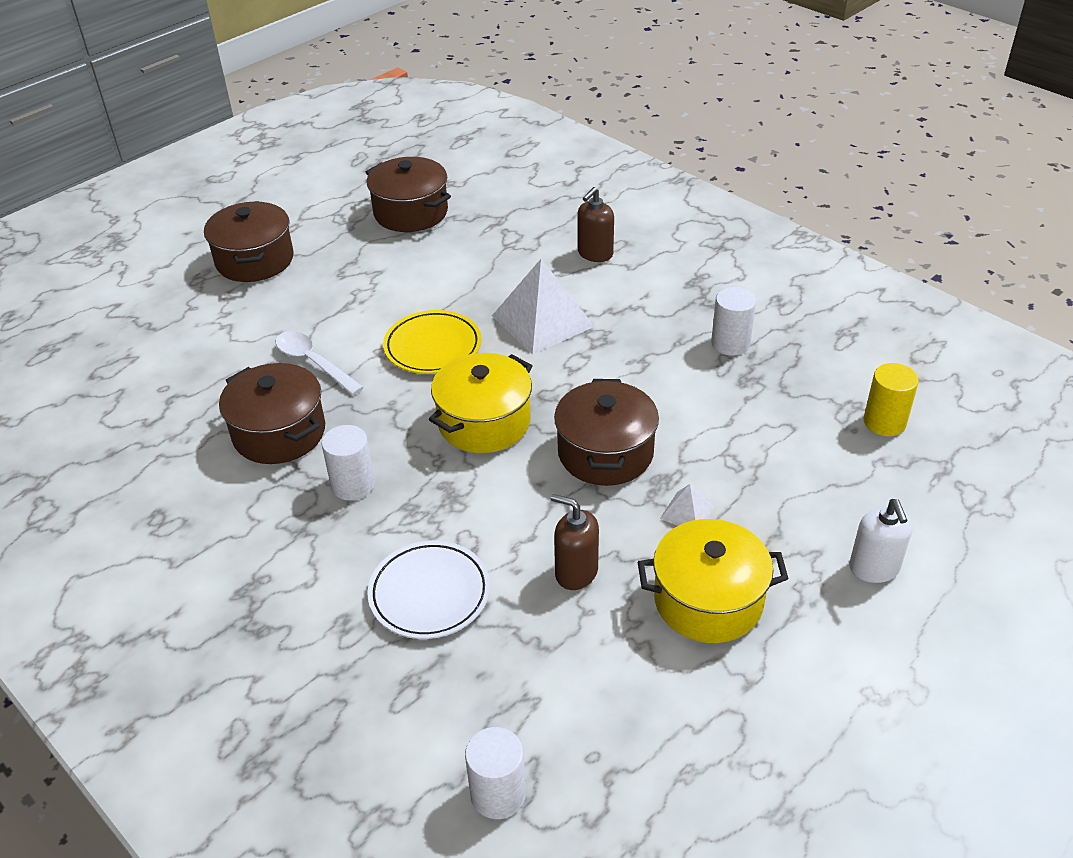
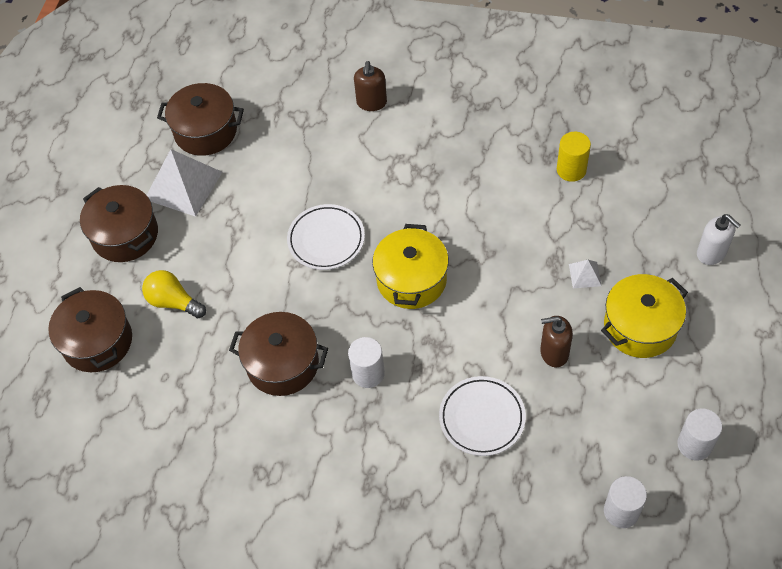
camera: 30 degrees left, 15 degrees up
white spoon [276,331,364,395] -> none
yellow plate [383,310,481,374] -> white plate [287,204,365,270]
white pyramid [492,259,595,355] -> white pyramid moved to [147,149,222,217]
brown pot [554,379,659,486] -> brown pot moved to [48,287,132,372]
white cylinder [711,287,756,356] -> white cylinder moved to [677,409,722,460]
yellow cylinder [863,363,919,436] -> yellow cylinder moved to [557,132,591,182]
none -> yellow light bulb [142,270,206,318]

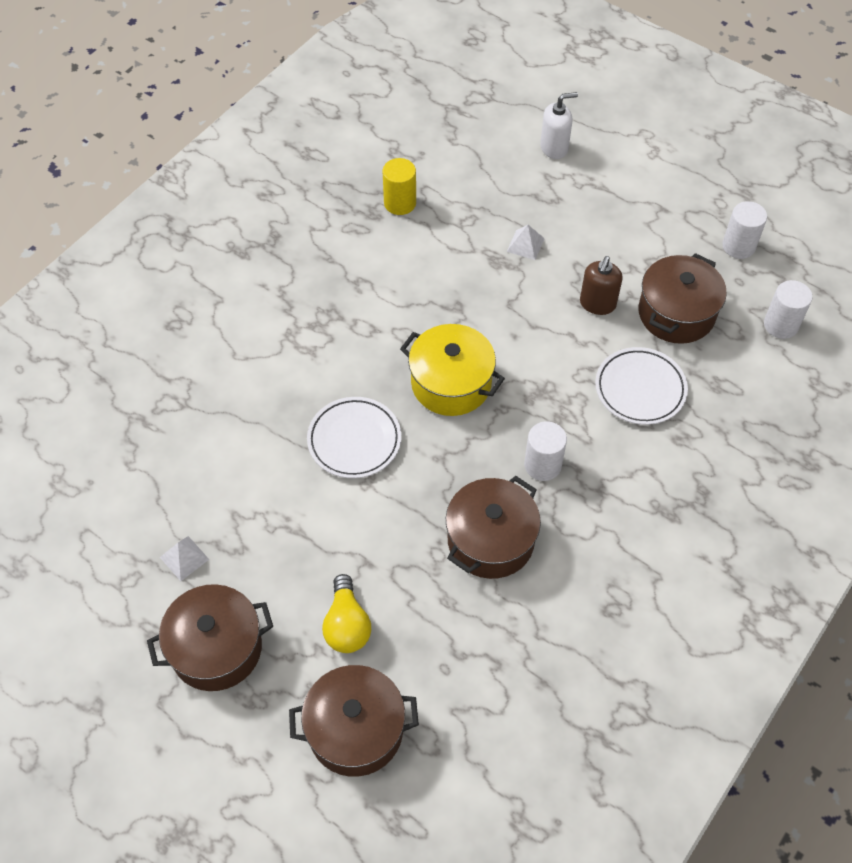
camera: 70 degrees left, 0 degrees up
yellow light bulb [142,270,206,318] -> yellow light bulb turned 60 degrees counterclockwise [322,574,371,653]
white pyramid [147,149,222,217] -> white pyramid [160,536,209,581], size x0.46
brown pot [157,83,244,156] -> brown pot moved to [639,253,727,344]
brown soap dispenser [354,61,387,111] -> none
yellow pot [601,274,688,358] -> none

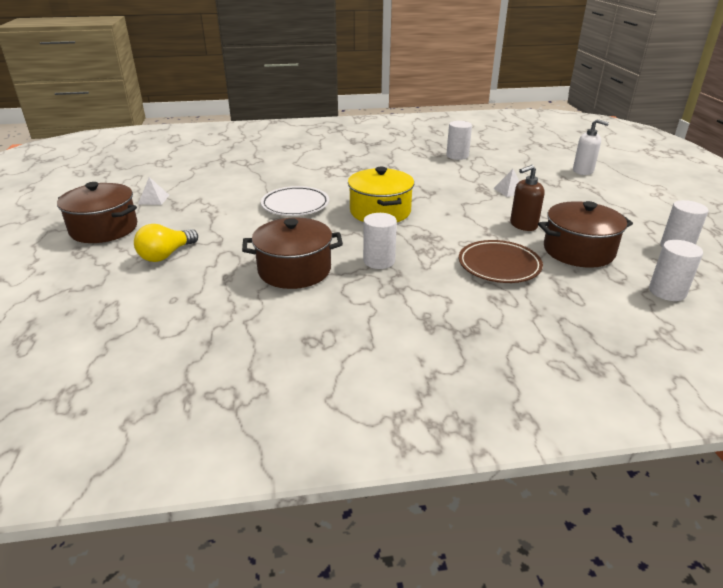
camera: 45 degrees right, 25 degrees down
brown pot [289,665,419,777] -> none
yellow cylinder [383,158,416,215] -> white cylinder [446,121,472,160]
white plate [595,347,688,425] -> brown plate [459,240,543,283]

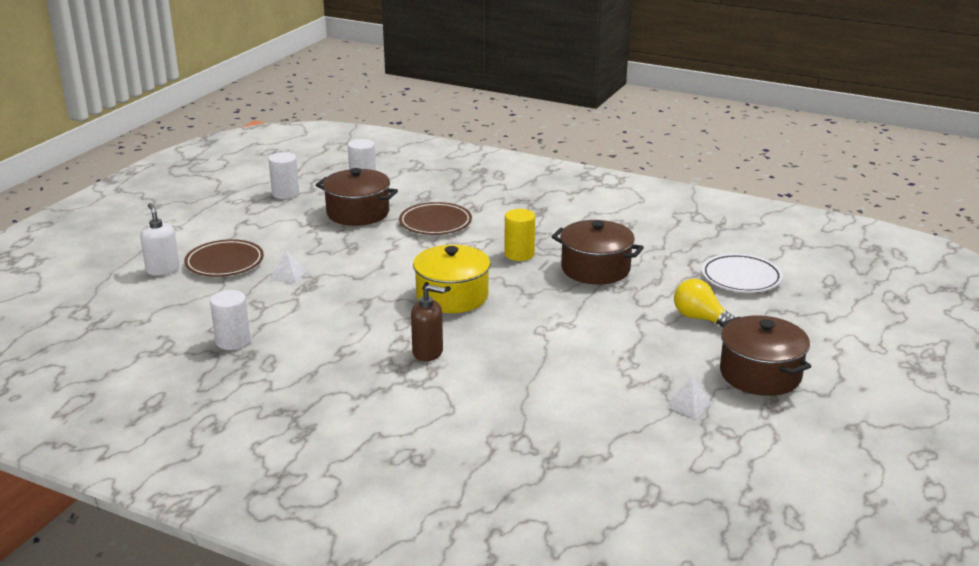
camera: 145 degrees left, 5 degrees down
yellow light bulb [134,224,198,262] -> yellow light bulb turned 120 degrees counterclockwise [674,279,735,327]
white plate [261,186,329,216] -> white plate moved to [702,254,783,293]
white cylinder [363,213,397,269] -> yellow cylinder [504,209,535,261]
brown soap dispenser [510,165,545,231] -> brown soap dispenser moved to [411,284,445,361]
none -> brown plate [184,239,264,277]

